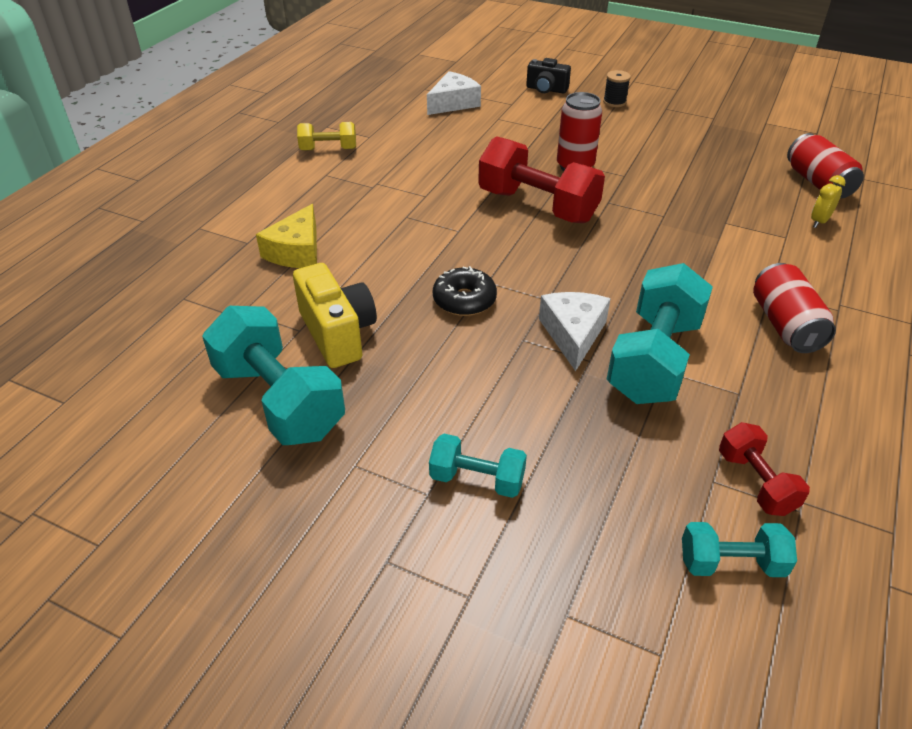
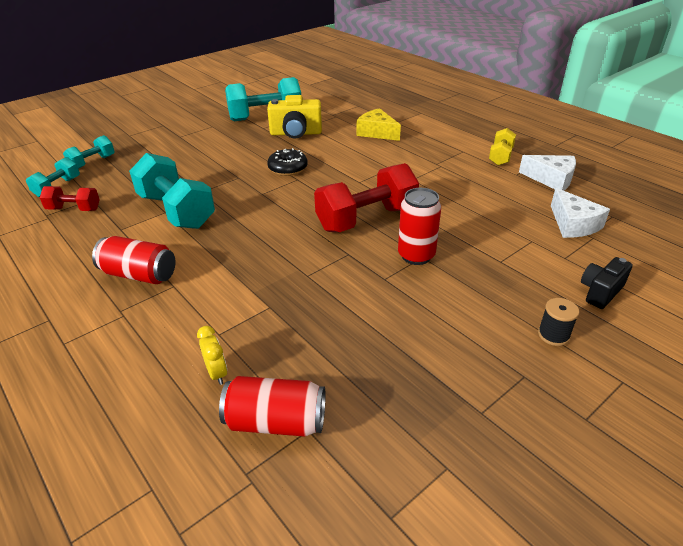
camera: 115 degrees right, 5 degrees down
turquoise dumbbell [429,434,527,498] -> turquoise dumbbell moved to [63,135,115,169]
white cheese [539,292,611,371] -> white cheese moved to [519,155,576,191]

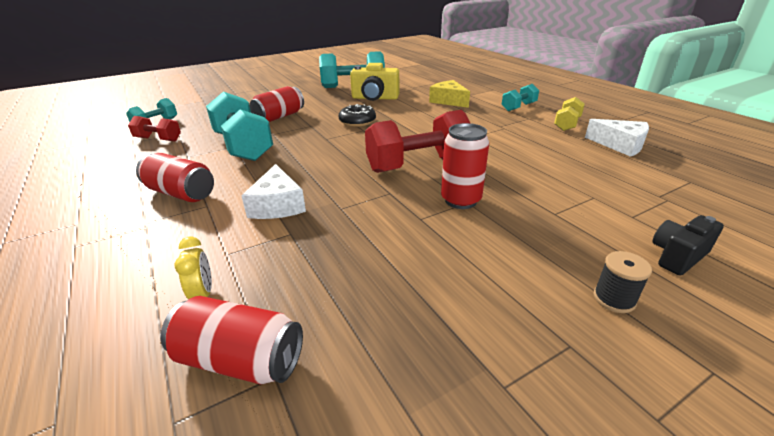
camera: 10 degrees right, 5 degrees down
turquoise dumbbell [63,135,115,169] -> turquoise dumbbell moved to [502,84,539,111]
white cheese [551,188,610,238] -> white cheese moved to [241,164,306,219]
none -> red can [250,86,304,122]

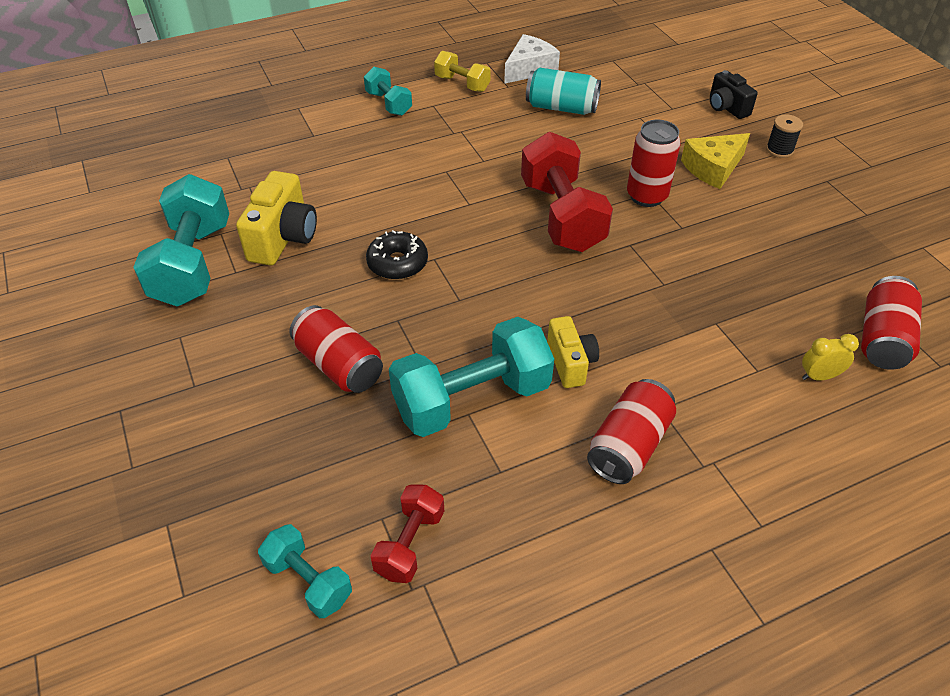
camera: 85 degrees left, 15 degrees up
white cheese [241,164,306,219] -> none
yellow cheese [429,80,470,108] -> yellow cheese moved to [681,133,750,189]
none -> turquoise can [526,68,601,115]
none -> yellow camera [547,316,599,388]

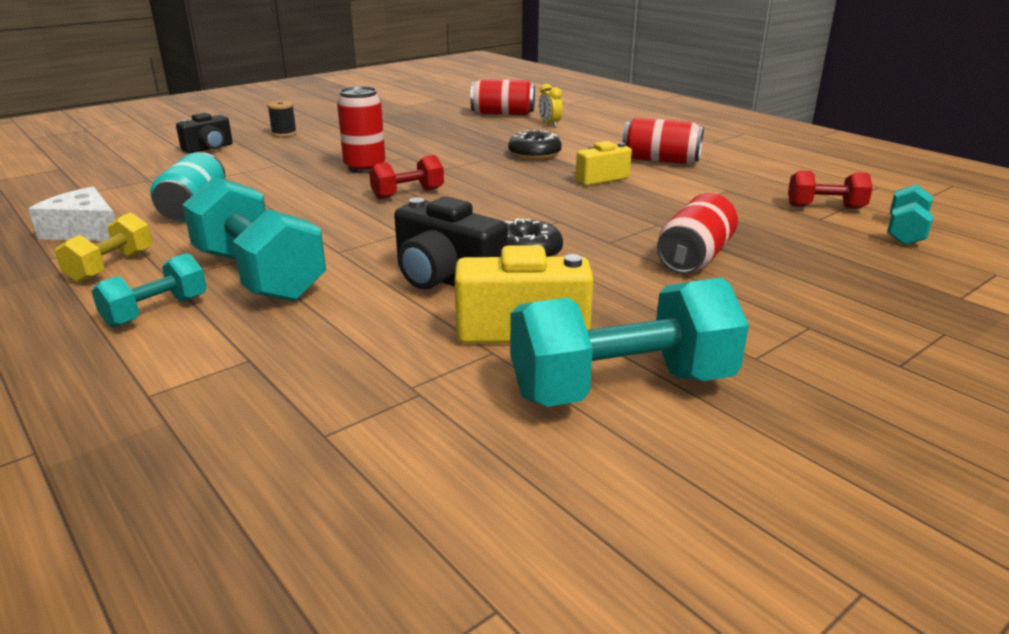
camera: 105 degrees left, 20 degrees down
turquoise dumbbell [389,317,554,437] -> turquoise dumbbell moved to [182,176,326,302]
red dumbbell [521,132,613,252] -> red dumbbell [369,155,444,199], size x0.53
yellow cheese [681,133,750,189] -> none
none -> black camera [394,196,508,290]
none -> black donut [508,130,562,160]

